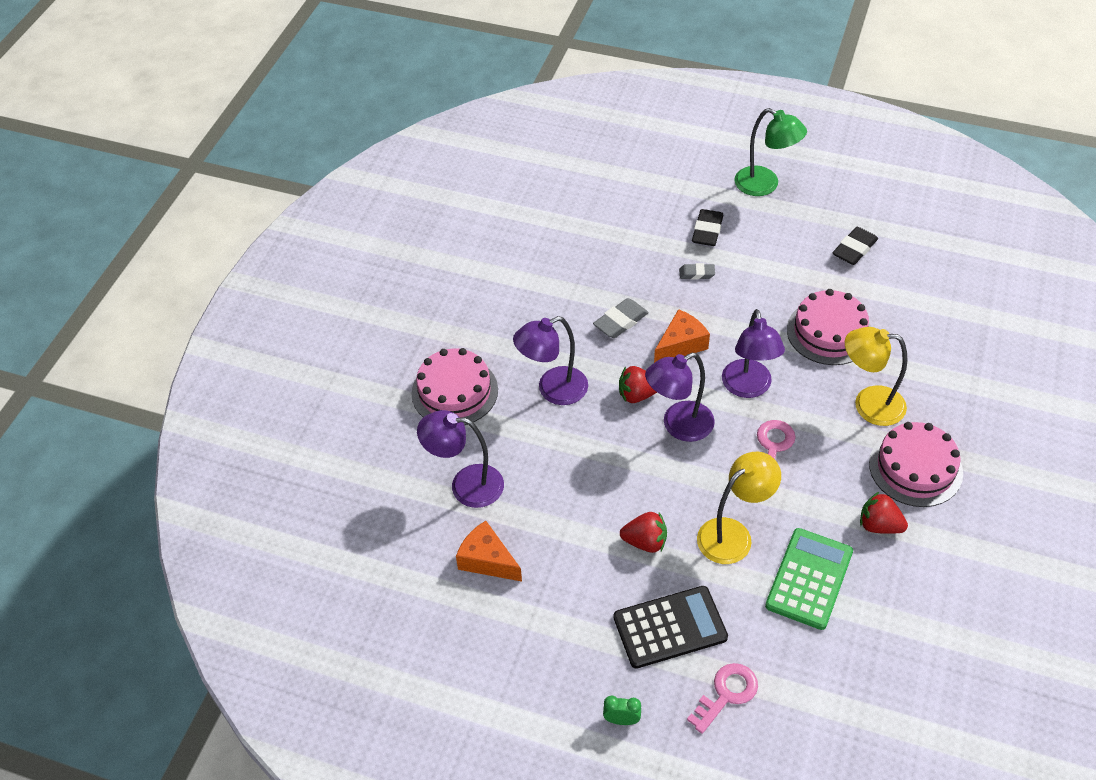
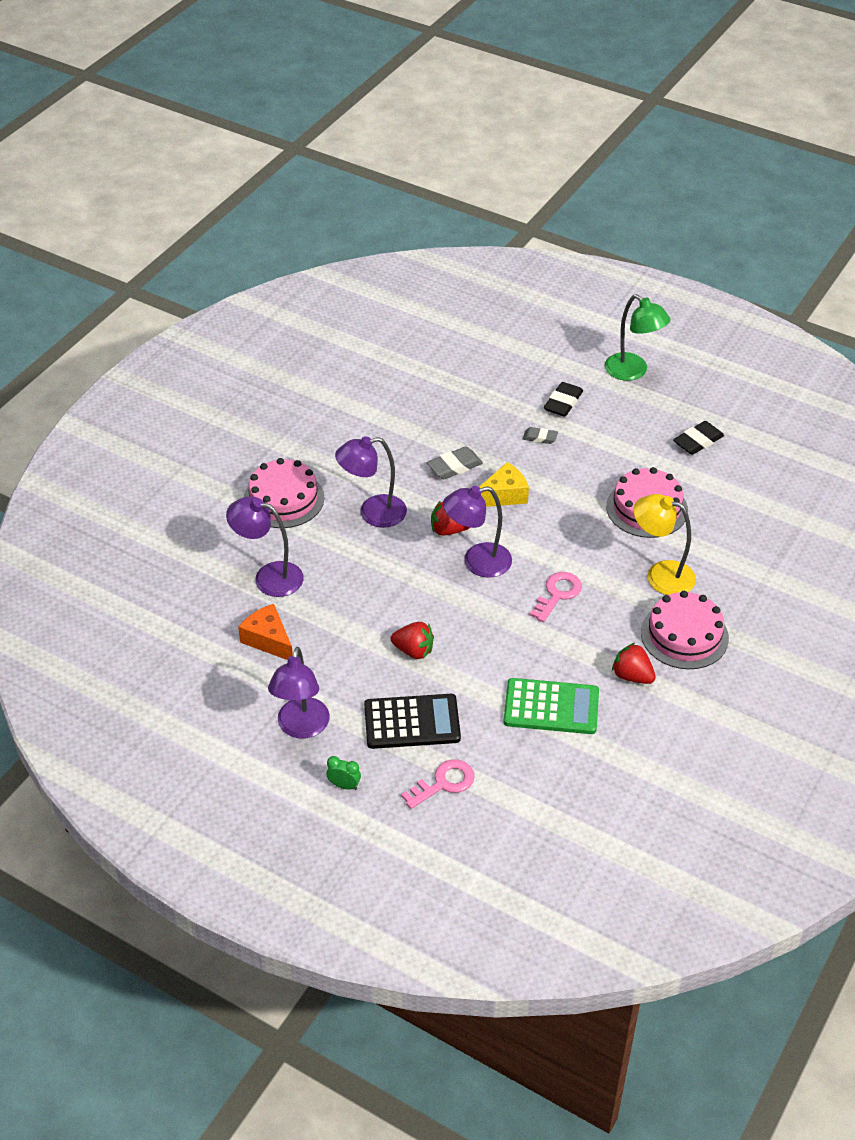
camera: 10 degrees right, 5 degrees down
orange cheese [654,309,710,363] -> yellow cheese [479,462,529,507]
yellow lamp [697,452,781,564] -> none
purple lamp [722,309,785,398] -> purple lamp moved to [268,647,330,738]
green calculator [765,528,853,630] -> green calculator turned 60 degrees clockwise [504,678,599,734]

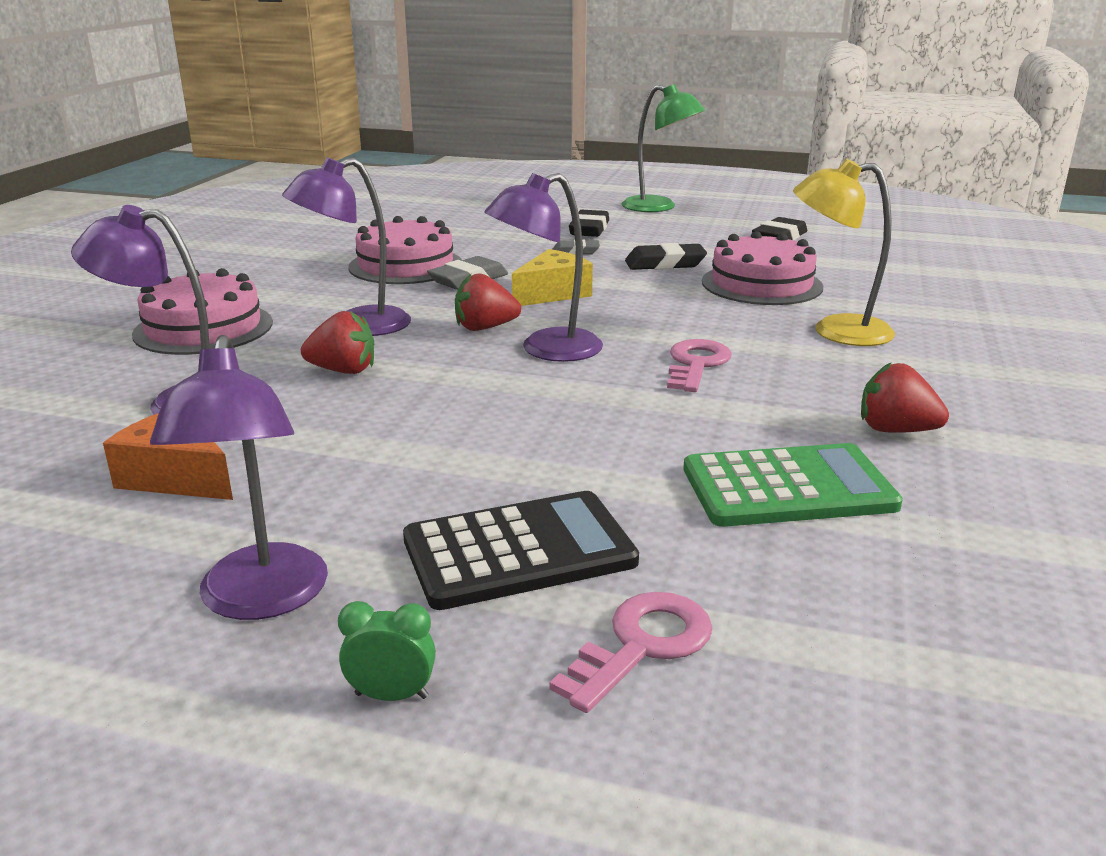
camera: 15 degrees left, 20 degrees down
red strawberry [391,622,434,659] -> red strawberry moved to [301,311,374,374]
pink cake [641,591,729,669] -> pink cake moved to [348,216,462,284]
none -> black eraser [625,243,707,270]

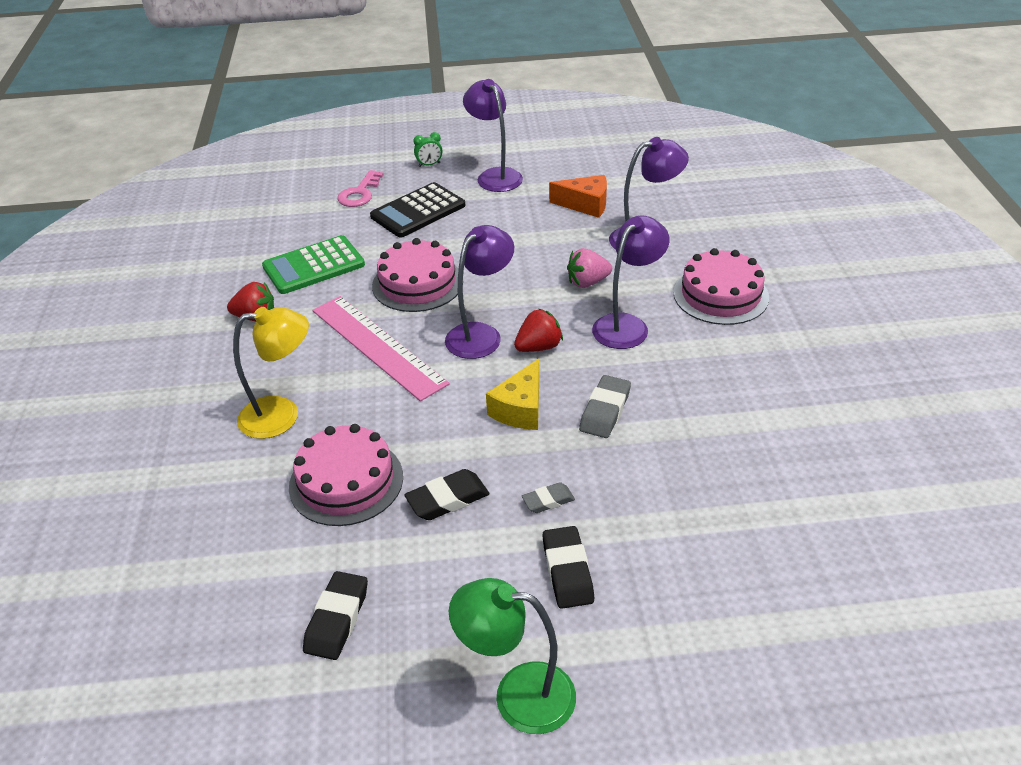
camera: 160 degrees right, 15 degrees up
red strawberry [301,311,374,374] -> pink strawberry [567,248,612,288]
pink cake [348,216,462,284] -> pink cake moved to [372,238,459,312]
pink key [667,339,732,392] -> pink ruler [312,296,449,401]

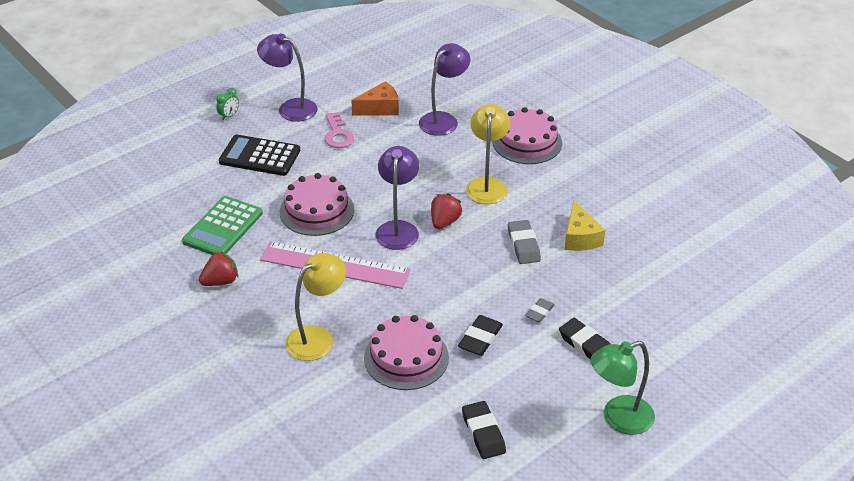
camera: 35 degrees left, 0 degrees up
pink key [337,170,384,207] -> pink key moved to [325,112,354,148]
black calculator [370,182,466,237] -> black calculator turned 90 degrees clockwise [219,134,300,176]
yellow cheese [486,359,539,430] -> yellow cheese moved to [564,201,605,251]
pink strawberry [567,248,612,288] -> none
purple lamp [592,215,669,349] -> yellow lamp [466,104,510,204]

